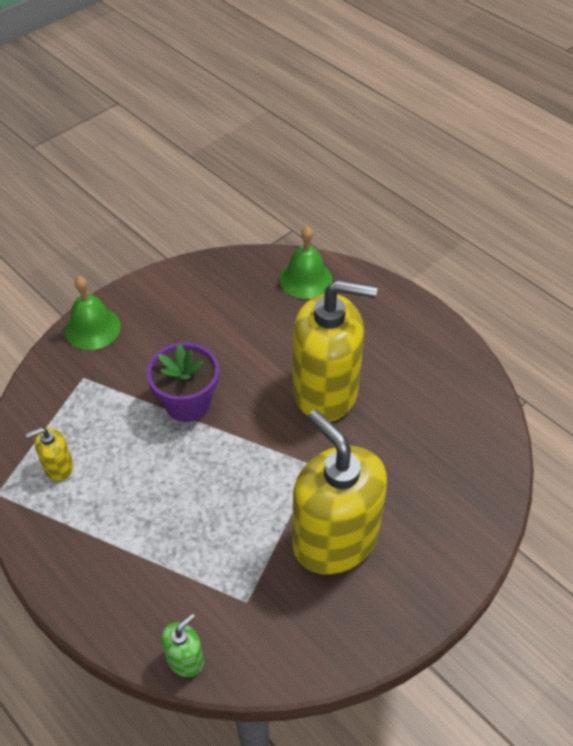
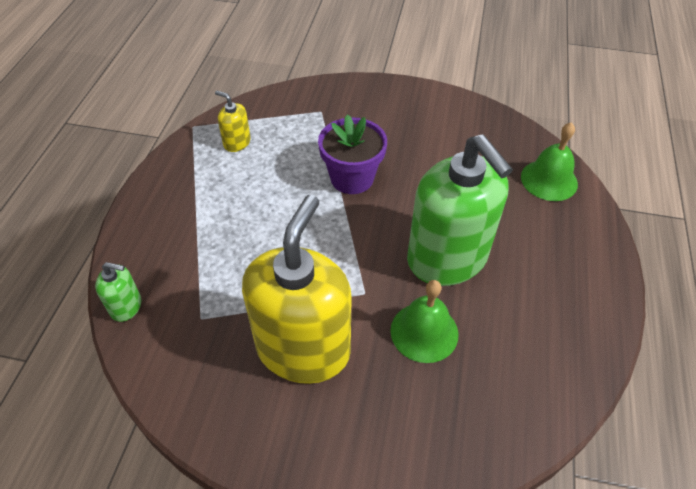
camera: 55 degrees right, 0 degrees up
green bell [65,276,121,350] -> green bell moved to [390,280,458,363]
yellow soap dispenser [293,280,377,422] -> green soap dispenser [407,134,513,286]

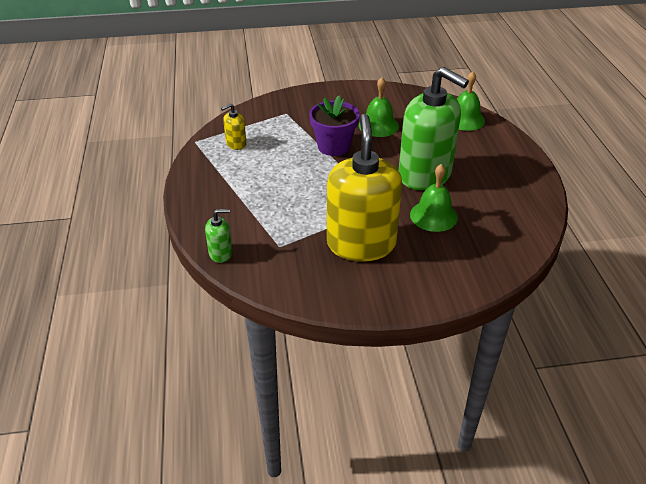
camera: 20 degrees left, 10 degrees down
yellow soap dispenser [215,91,251,152] -> yellow soap dispenser turned 45 degrees counterclockwise [221,103,247,150]
none -> green bell [359,77,399,137]

